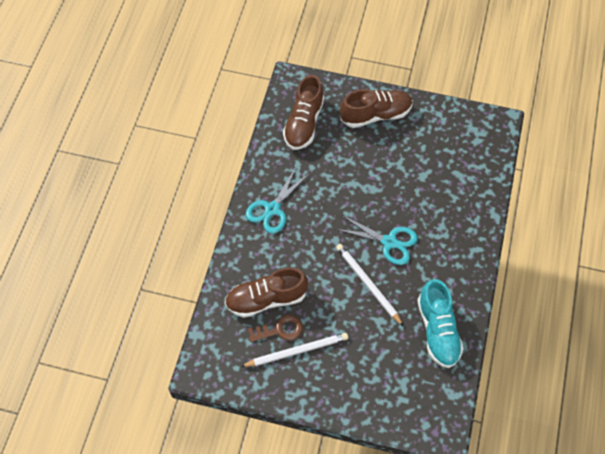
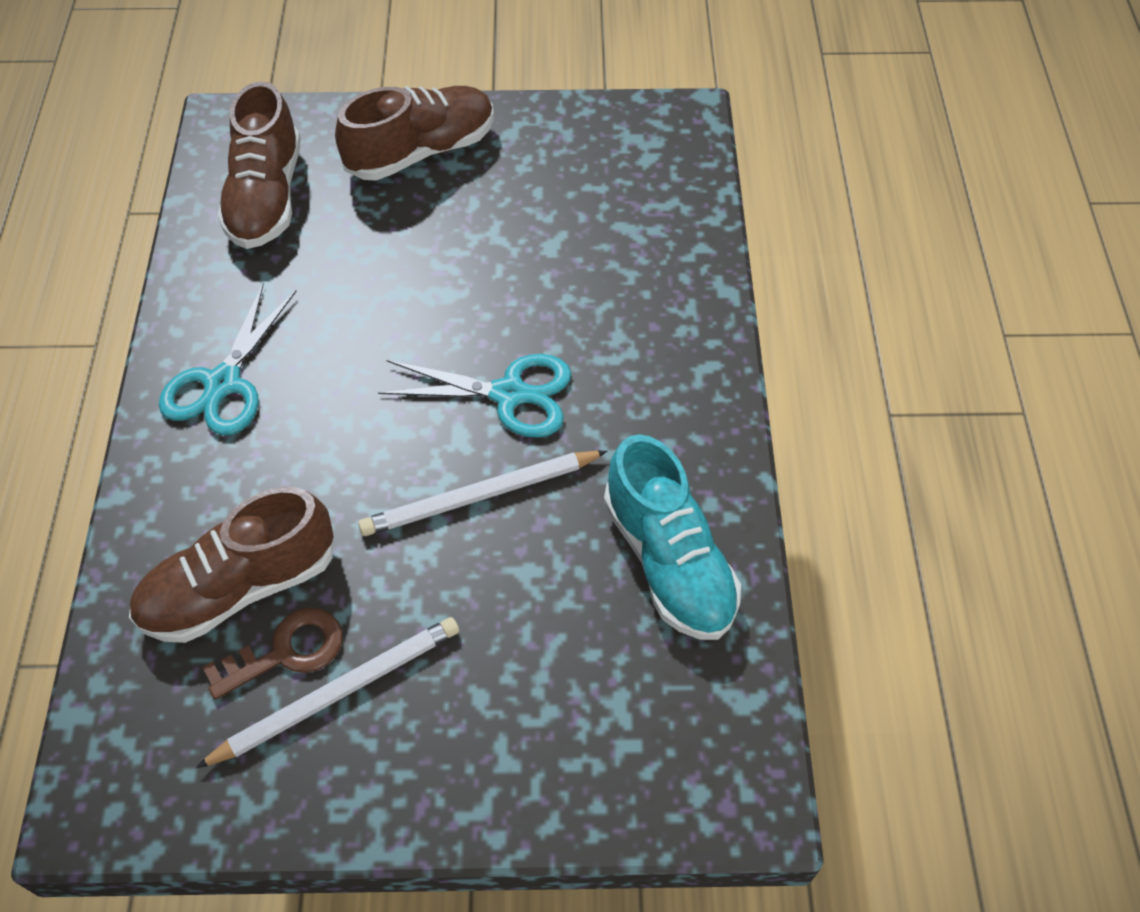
camera: 15 degrees left, 5 degrees down
white pencil [336,244,404,327] -> white pencil turned 60 degrees counterclockwise [358,451,607,536]

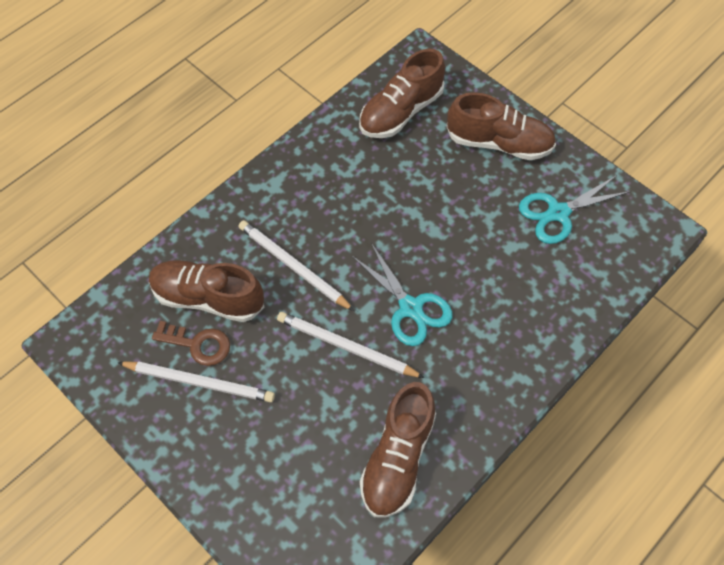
camera: 45 degrees right, 5 degrees up
turquoise scissors [159,283,297,435] -> turquoise scissors moved to [519,175,631,244]
turquoise shoe [604,434,741,640] -> brown shoe [360,382,436,518]
none -> white pencil [238,220,354,311]

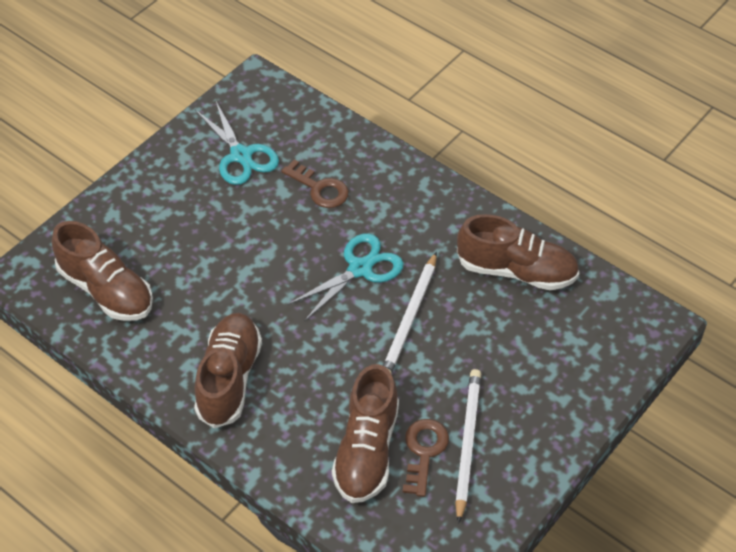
camera: 95 degrees left, 10 degrees down
white pencil [238,220,354,311] -> none
brown shoe [447,92,556,160] -> brown shoe moved to [194,313,262,428]
none -> brown key [281,159,349,208]

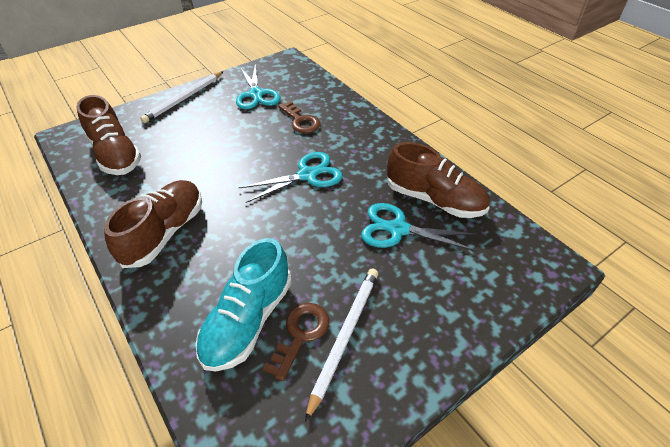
camera: 15 degrees right, 5 degrees down
brown shoe [332,364,399,503] -> turquoise shoe [195,238,292,371]
white pencil [383,252,437,374] -> white pencil moved to [140,71,224,123]
none -> turquoise scissors [361,203,477,251]

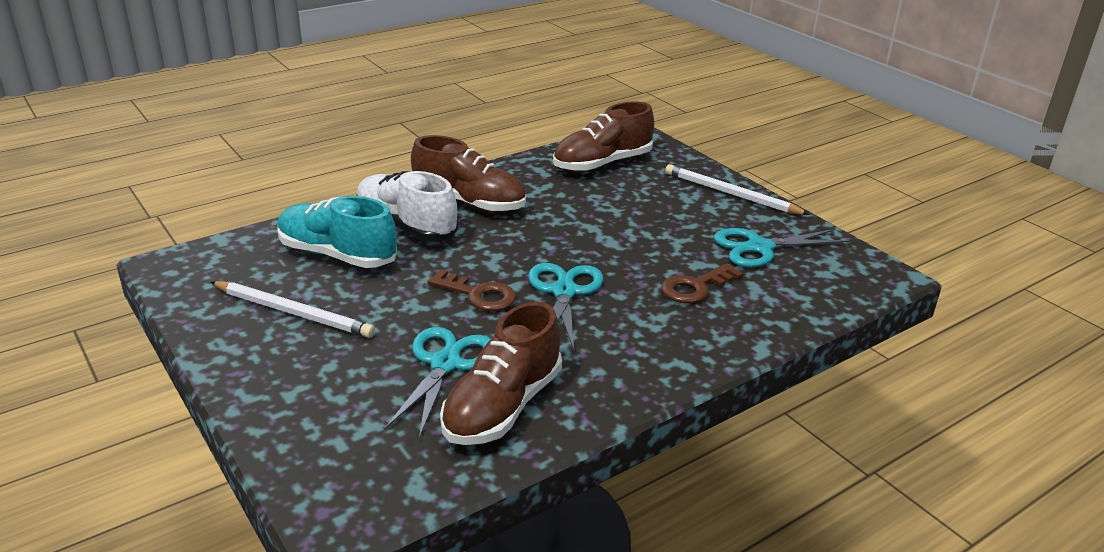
camera: 90 degrees right, 15 degrees down
turquoise scissors [239,152,342,203] -> turquoise scissors turned 150 degrees counterclockwise [528,263,603,350]
brown key [263,303,329,381] -> brown key moved to [427,269,516,311]
none -> white shoe [356,171,458,241]

